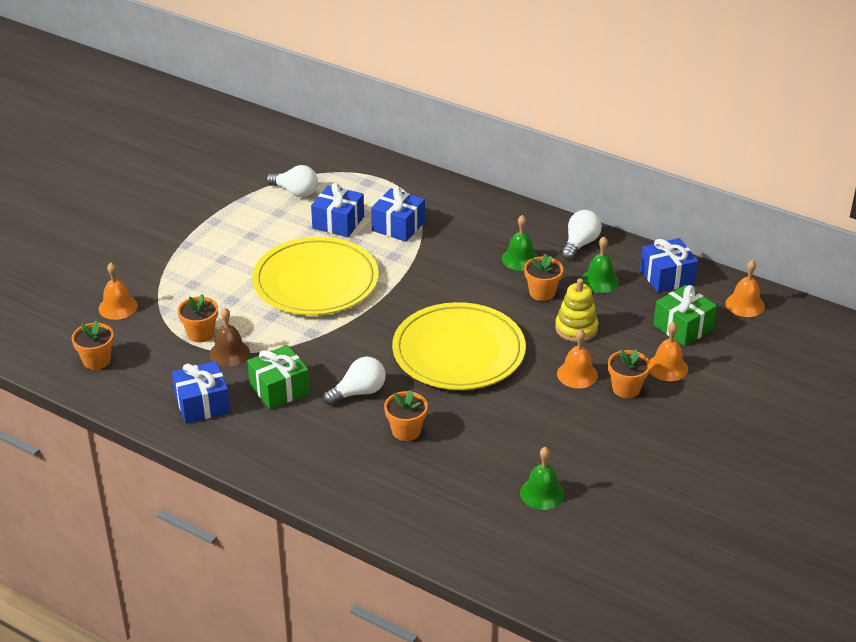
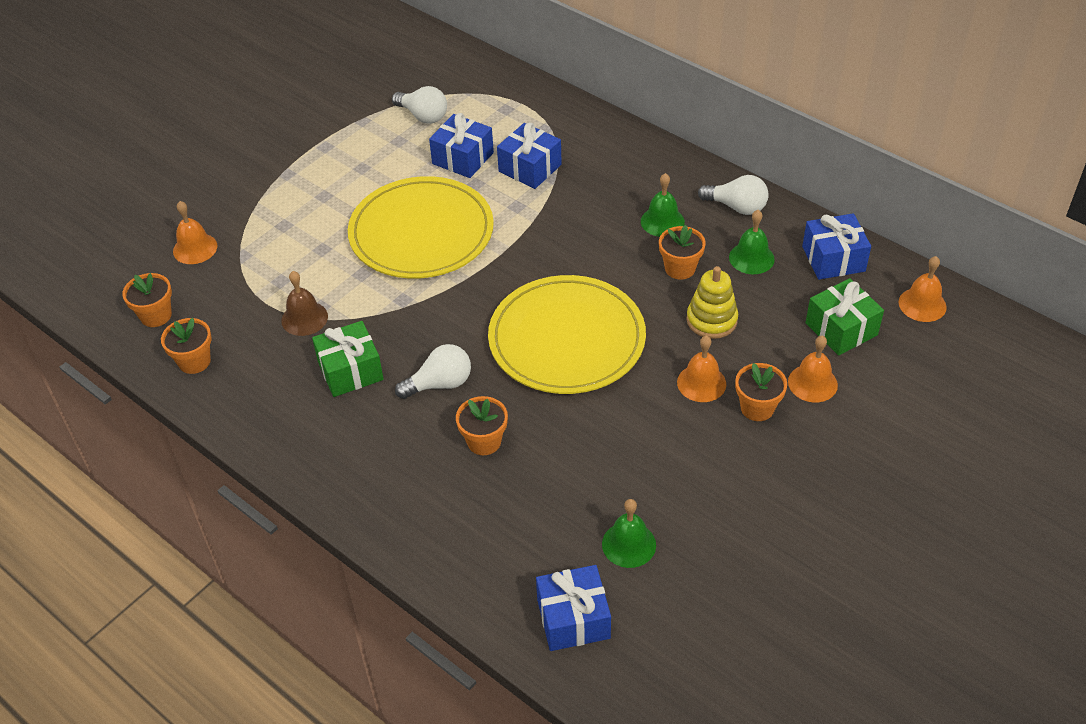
camera: 10 degrees right, 10 degrees up
blue gift [172,361,230,424] -> blue gift moved to [536,565,611,651]
orange flower pot [177,294,218,343] -> orange flower pot moved to [161,318,212,374]
white light bulb [561,210,602,260] -> white light bulb turned 75 degrees clockwise [698,175,769,215]

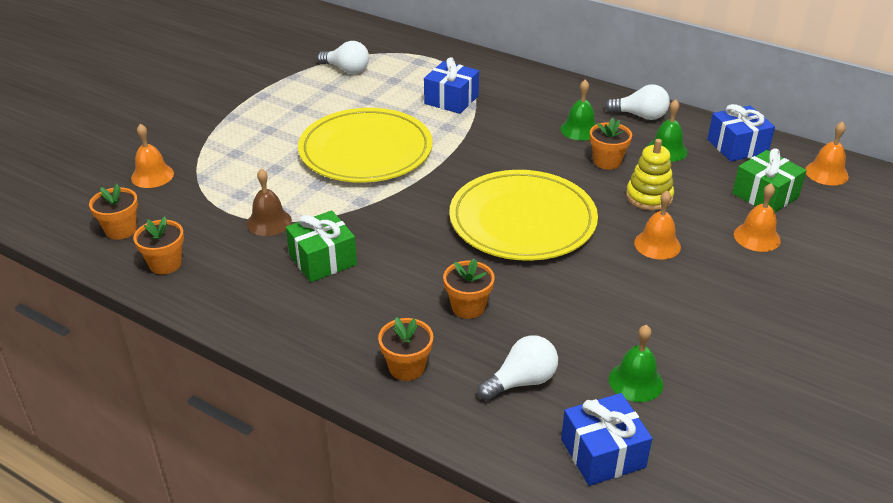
camera: 10 degrees left, 10 degrees down
white light bulb [395,344,471,399] -> white light bulb moved to [478,335,558,401]
blue gift [429,113,494,178] -> none
orange flower pot [735,363,787,421] -> orange flower pot moved to [378,317,433,381]

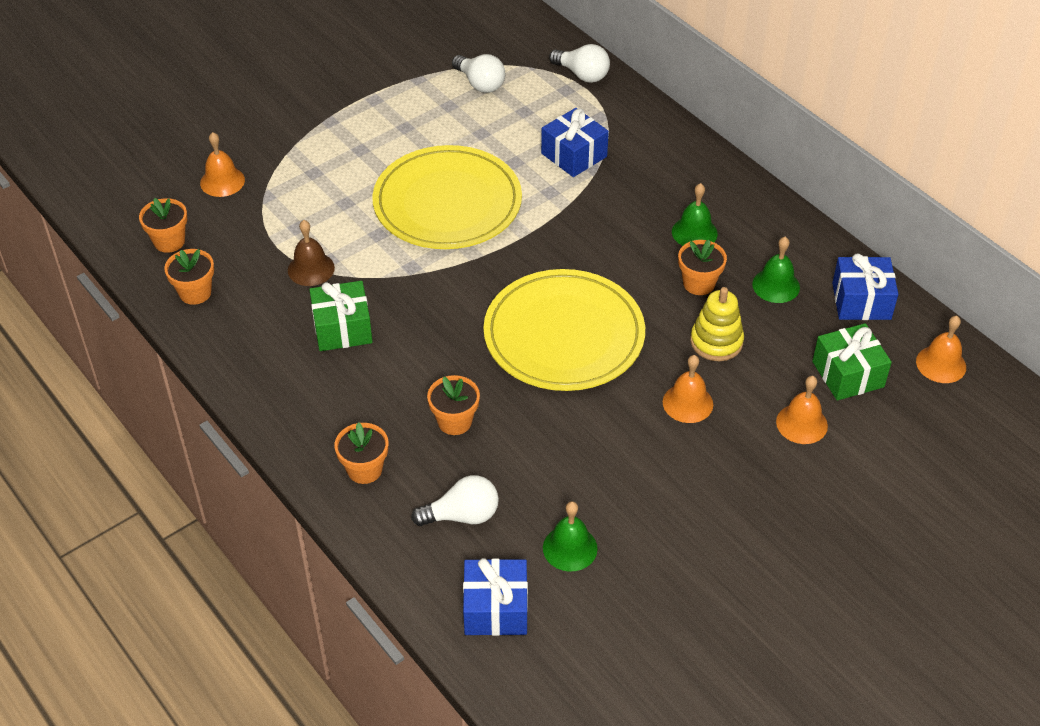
camera: 20 degrees right, 10 degrees up
white light bulb [605,84,670,120] -> white light bulb moved to [549,44,610,83]

